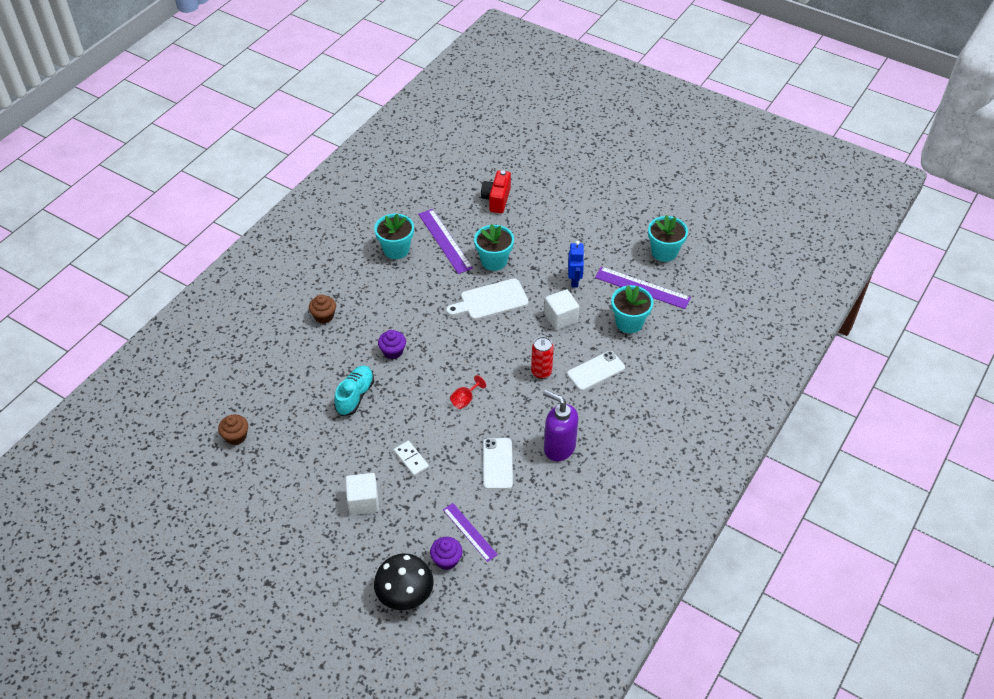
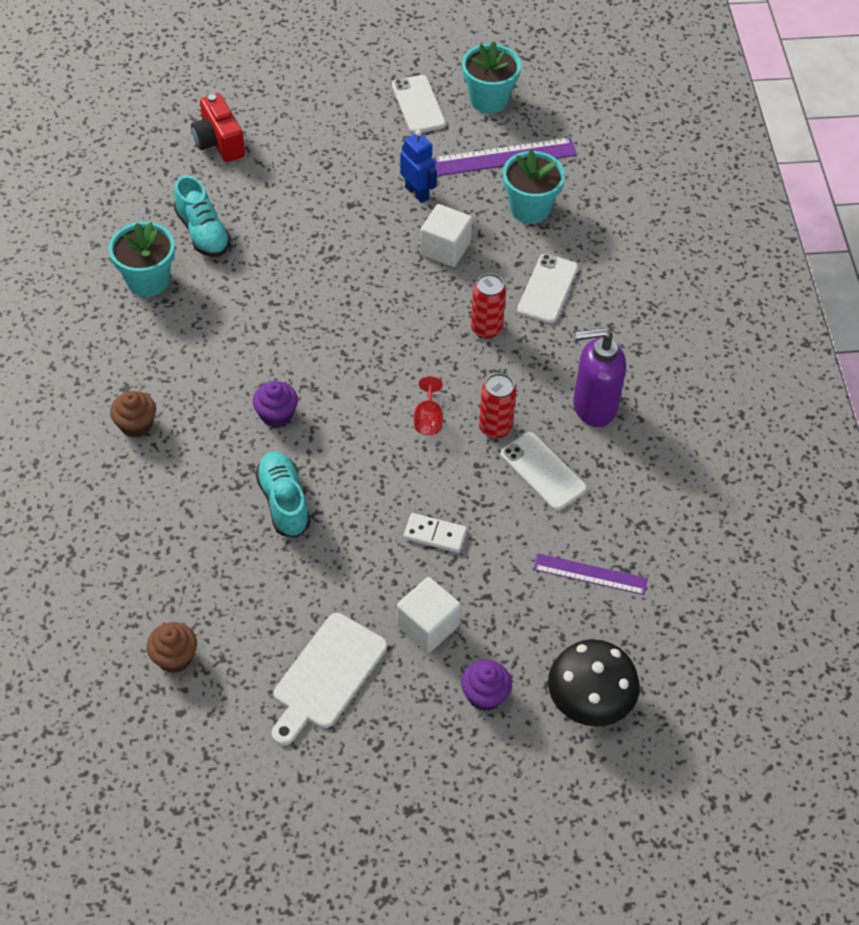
camera: 40 degrees left, 5 degrees up
purple ruler [418,209,473,274] -> turquoise shoe [174,175,231,257]
purple cupcake [430,537,462,570] -> purple cupcake moved to [461,660,512,711]
white cutting board [446,279,529,320] -> white cutting board moved to [272,613,387,746]
turquoise flower pot [474,224,514,271] -> none
none -> white phone [392,75,446,134]
none -> red can [479,373,516,439]

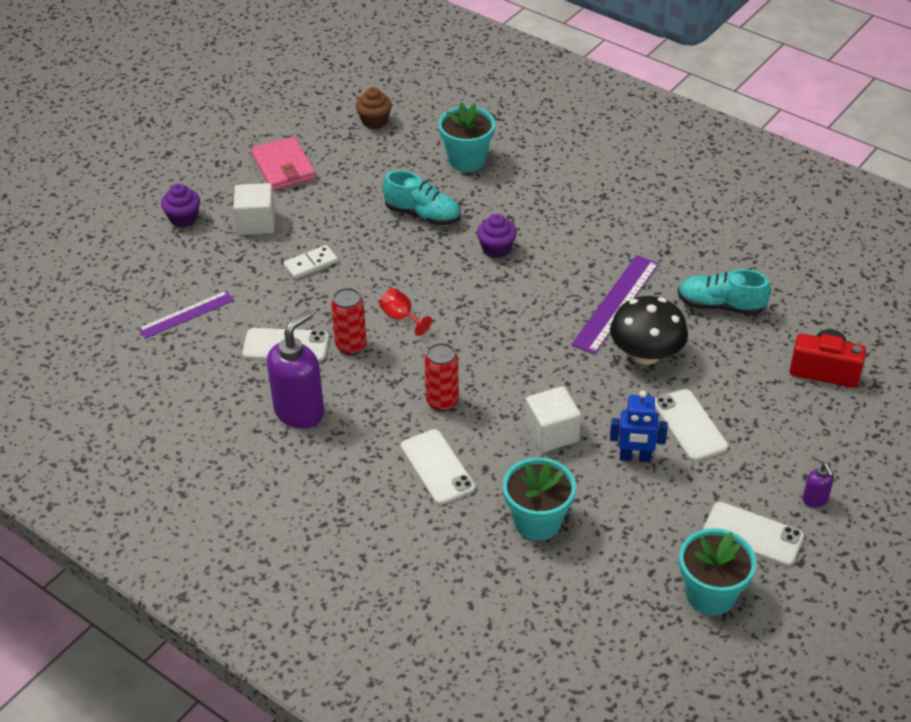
camera: 135 degrees right, 10 degrees down
turquoise flower pot [109,222,175,297] -> turquoise flower pot moved to [438,103,495,172]
brown cupcake [110,391,156,438] -> none
white cutting board [272,613,387,746] -> pink wallet [251,137,316,191]
purple ruler [433,138,577,176] -> purple ruler moved to [571,255,659,355]
black mushroom [548,639,640,727] -> black mushroom moved to [610,296,688,365]
none -> white phone [655,389,728,461]
none -> purple soap dispenser [802,463,834,508]

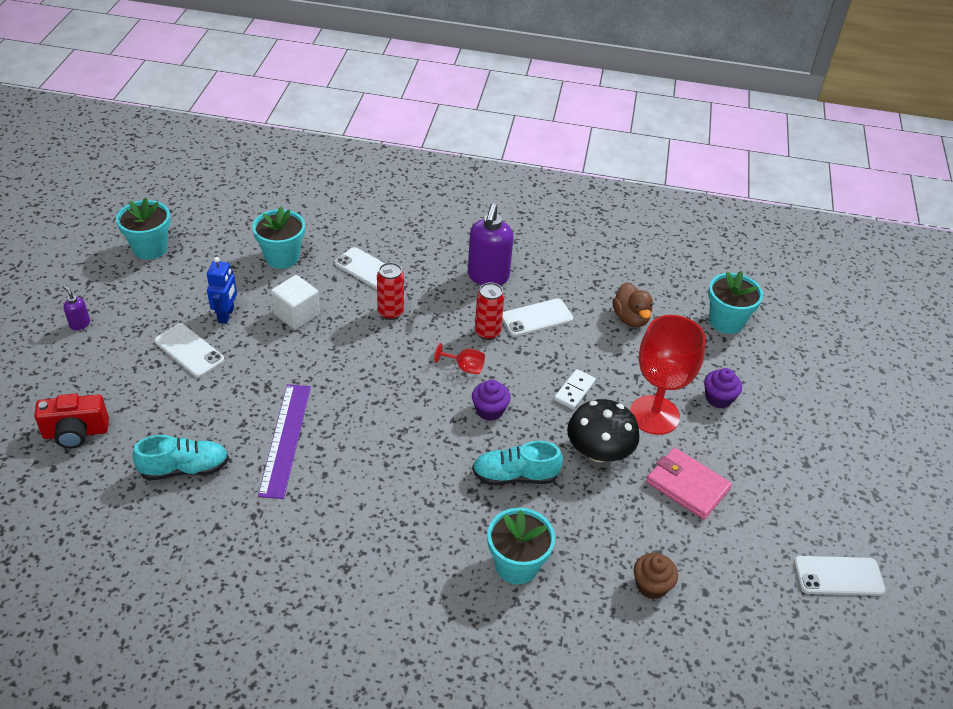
camera: 150 degrees right, 0 degrees up
purple ruler [138,291,234,339] -> brown duck [612,282,653,327]
white cube [233,183,275,235] -> red goblet [630,315,706,435]
purple cupcake [477,214,517,258] -> purple cupcake moved to [472,380,511,421]
black mushroom [610,296,688,365] -> black mushroom moved to [567,399,639,463]
blue robot [610,391,668,462] -> blue robot turned 120 degrees clockwise [207,257,237,324]
white phone [703,502,804,566] -> white phone moved to [794,556,886,596]
none -> turquoise flower pot [708,271,763,334]

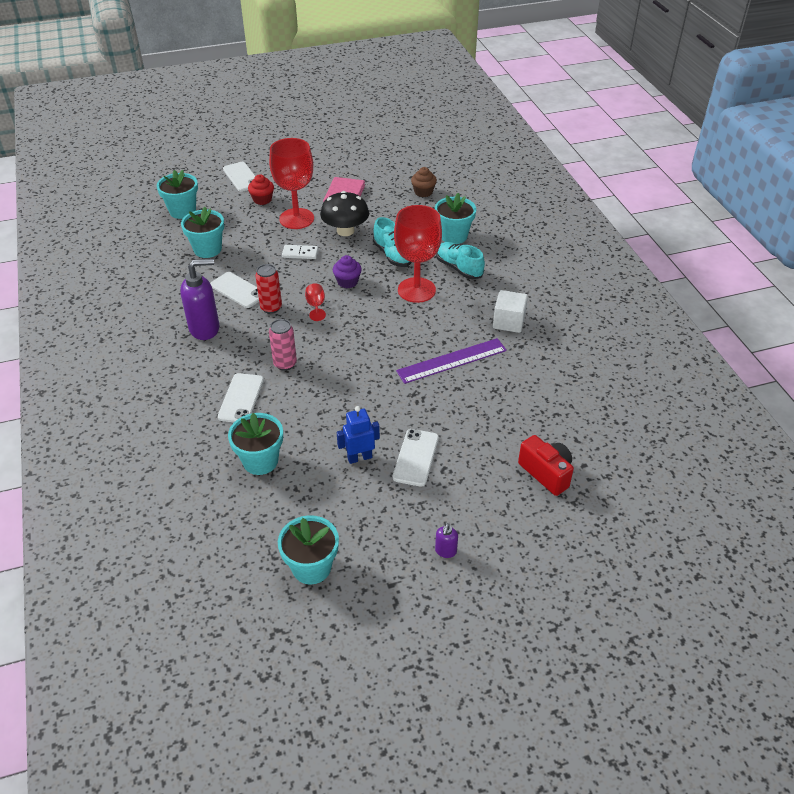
camera: 115 degrees left, 0 degrees up
turquoise shoe [132,435,229,481] -> turquoise shoe moved to [436,242,485,280]
white cube [271,275,320,330] -> white cube moved to [493,290,528,333]
red can [377,262,404,320] -> pink can [269,319,297,371]
brown duck [612,282,653,327] -> turquoise flower pot [181,207,224,258]
purple cupcake [704,368,742,409] -> red cupcake [248,174,274,205]
white phone [794,556,886,596] -> white phone moved to [223,162,255,192]
none -> red goblet [394,205,442,303]

